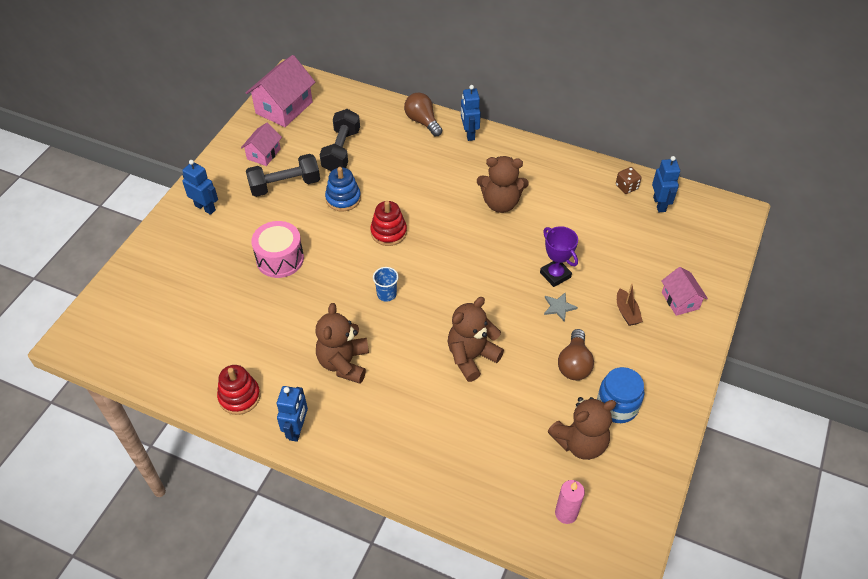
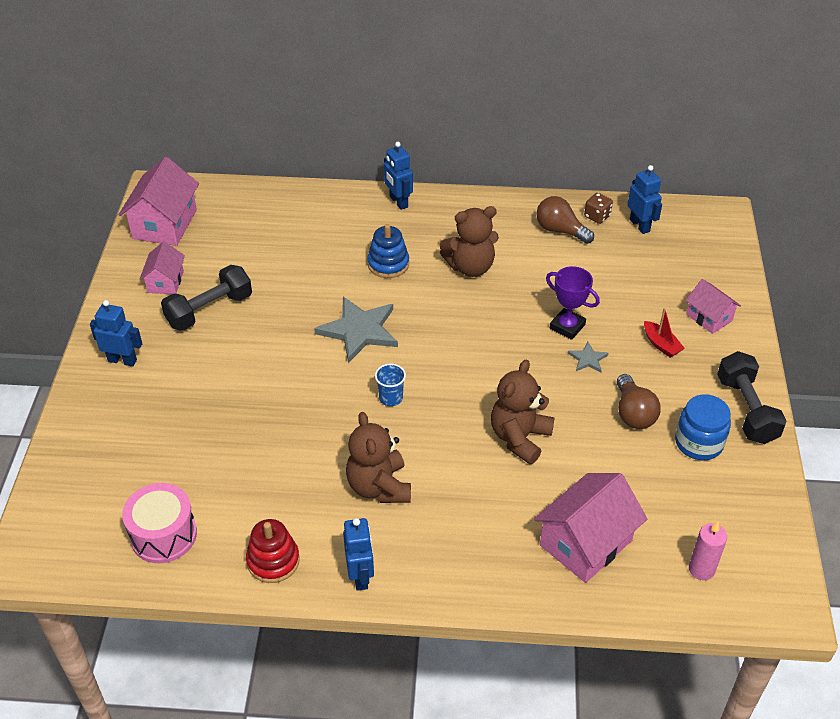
camera: 20 degrees left, 5 degrees down
pink drum [251,221,304,278] -> pink drum moved to [122,483,197,563]
black dumbbell [320,109,360,171] -> black dumbbell moved to [717,351,786,444]
blue stacking toy [325,167,361,212] -> blue stacking toy moved to [367,224,409,278]
red stacking toy [370,201,407,246] -> grey star [314,297,398,363]
brown light bulb [404,93,442,136] -> brown light bulb moved to [536,196,594,244]
brown teddy bear [548,397,616,460] -> none
brown boat [617,283,643,326] -> red boat [644,308,685,358]
none -> pink house [534,473,647,583]

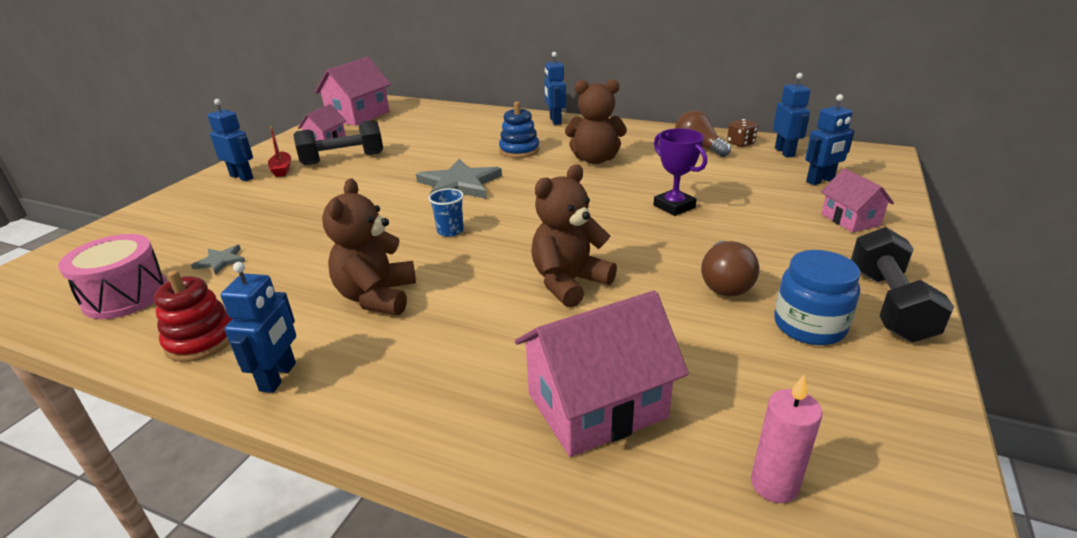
camera: 20 degrees right, 15 degrees down
grey star [568,342,609,372] -> grey star moved to [191,245,246,275]
red boat [644,308,685,358] -> red boat moved to [268,126,291,177]
none -> blue robot [805,94,854,185]

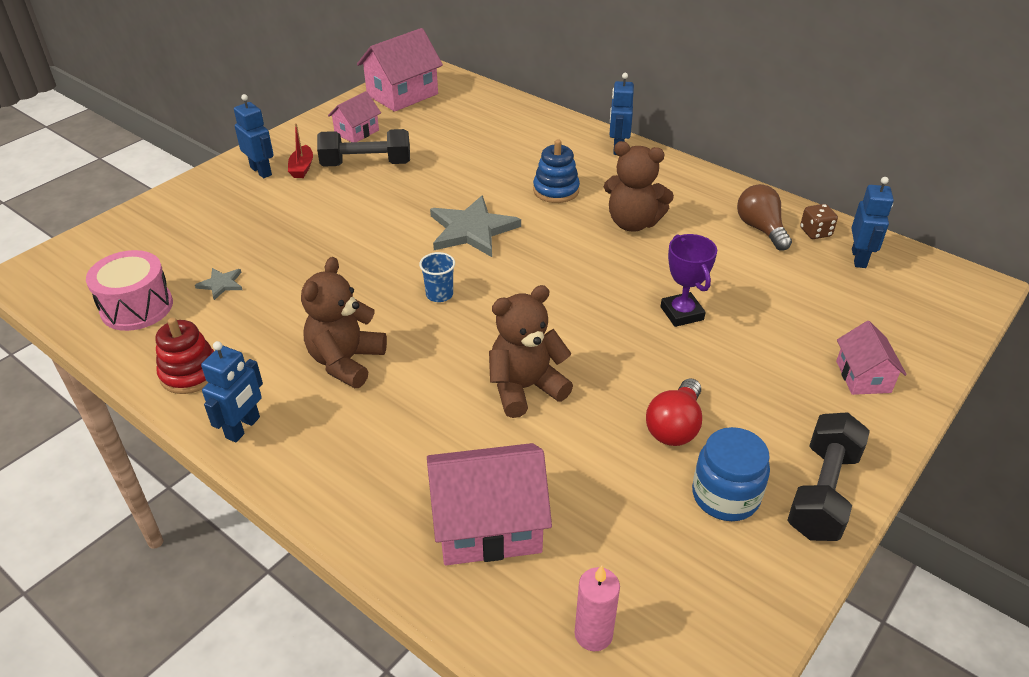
camera: 15 degrees right, 10 degrees up
brown light bulb [701,241,759,296] -> red light bulb [646,378,702,446]
blue robot [805,94,854,185] -> none

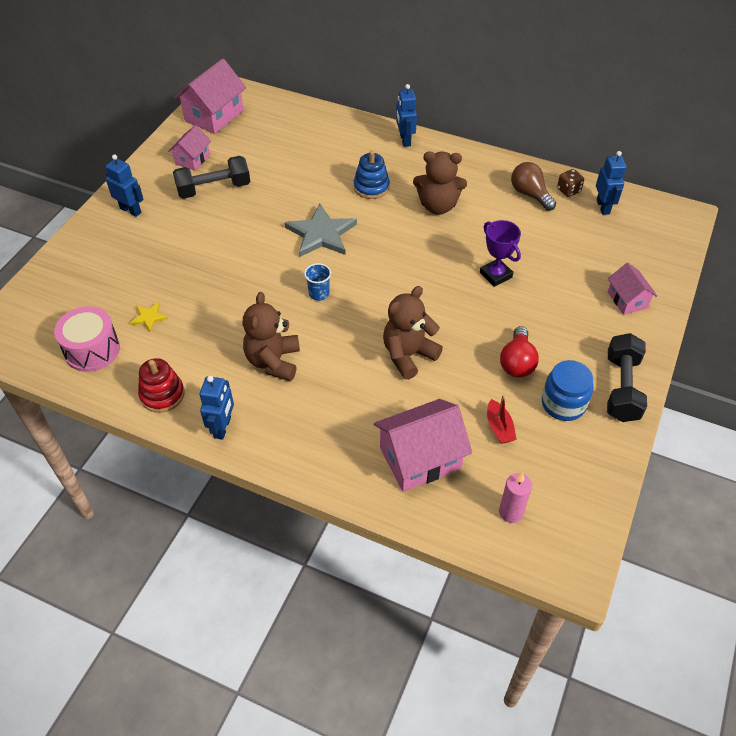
camera: 15 degrees left, 10 degrees up
grey star [195,268,242,300] -> yellow star [130,302,168,332]
red boat [288,123,313,178] -> red boat moved to [487,395,517,444]

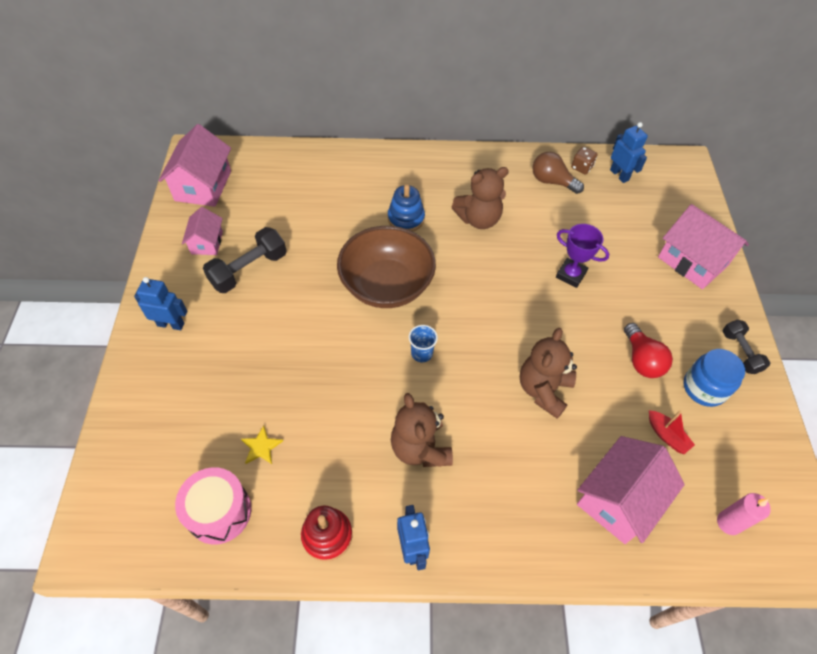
camera: 25 degrees left, 5 degrees up
grey star [284,204,357,257] -> brown bowl [337,226,436,308]
blue robot [396,84,417,147] -> none
black dumbbell [607,333,647,422] -> black dumbbell [722,320,770,374], size x0.63
pink house [608,263,657,315] -> pink house [658,204,749,289], size x1.72

